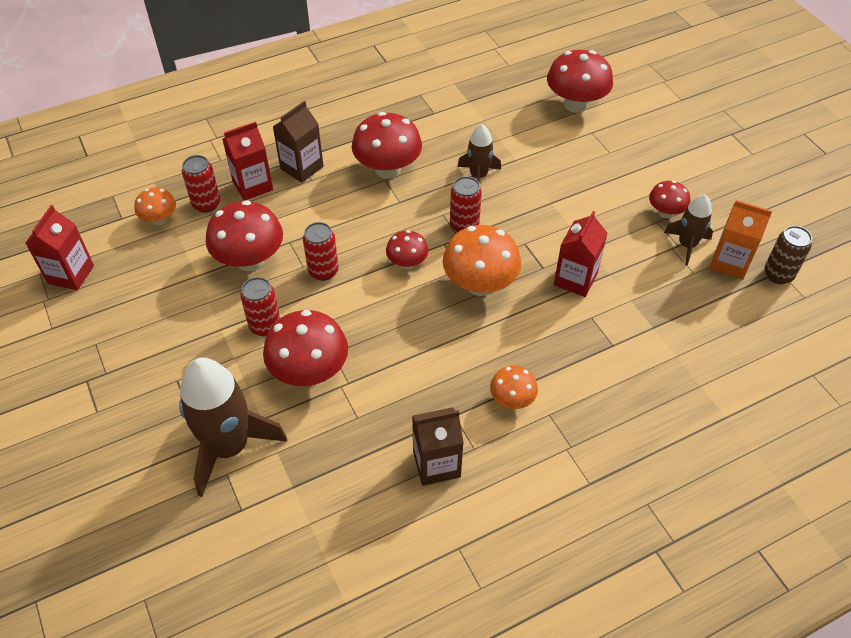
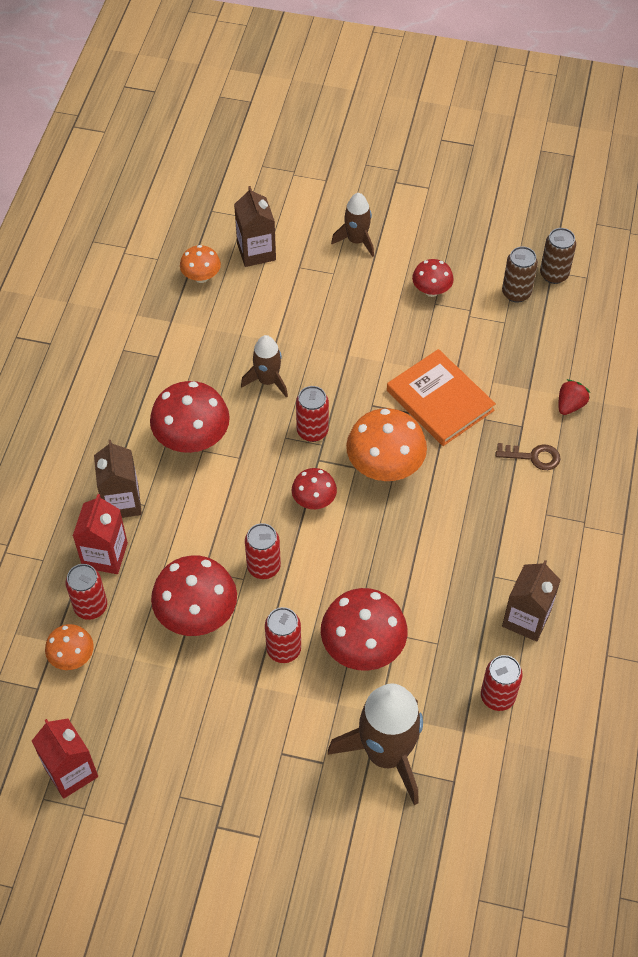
camera: 50 degrees left, 5 degrees up
orange mushroom [490,365,538,409] -> orange mushroom moved to [180,245,221,283]
red mushroom [547,50,613,113] -> brown carton [234,186,276,267]
red carton [554,211,607,297] -> orange book [387,349,496,446]
brown rocket [664,194,713,265] -> brown rocket moved to [331,193,374,257]
orange carton [710,200,772,280] -> brown can [502,246,538,303]
none -> red can [481,655,523,711]
none -> brown key [496,443,561,470]
none -> red strawberry [559,379,590,415]

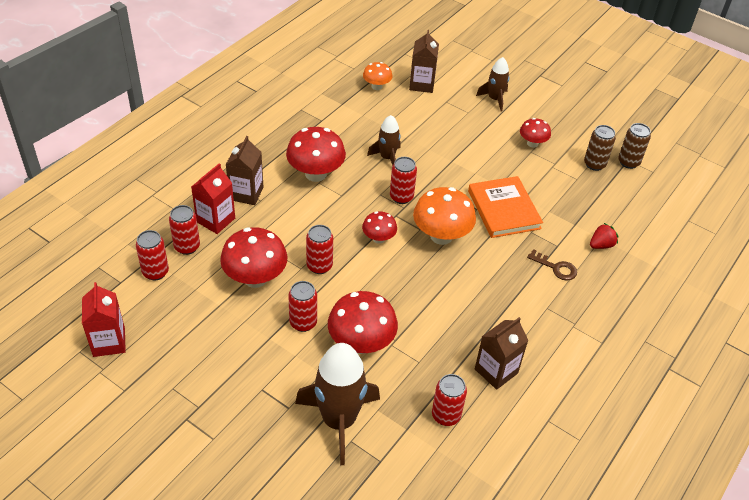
camera: 20 degrees right, 10 degrees down
orange mushroom [45,624,94,670] -> red can [136,230,169,280]

